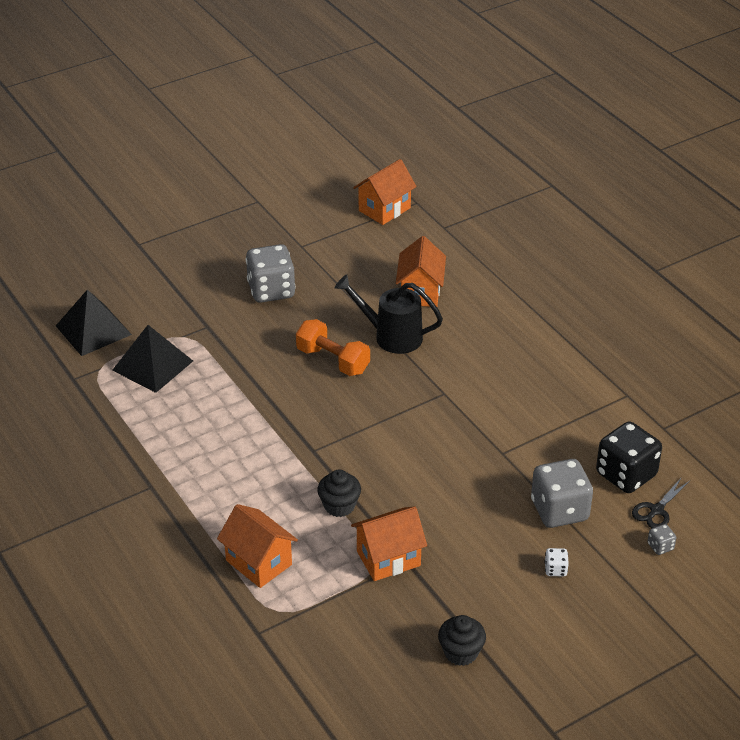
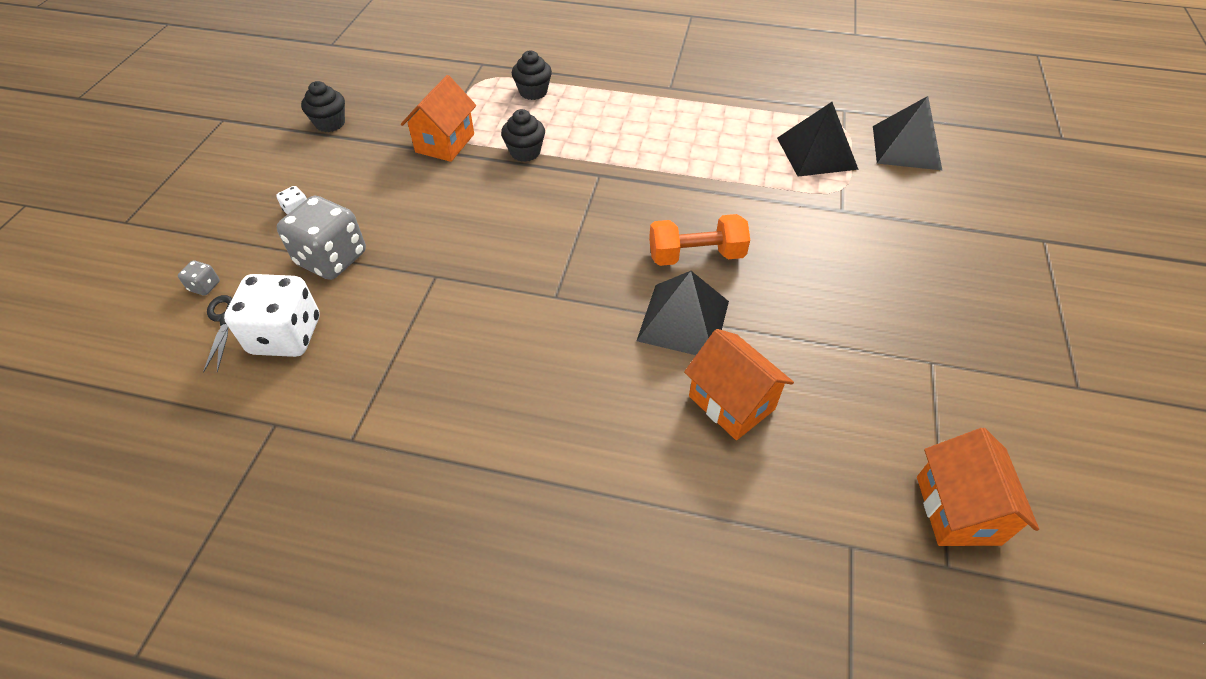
camera: 135 degrees right, 10 degrees up
orange house [217,504,298,588] -> black cupcake [512,51,552,100]
grey dice [246,244,296,303] -> none
black watering can [335,274,443,354] -> black pyramid [636,271,729,355]
black dice [596,422,662,493] -> white dice [224,274,320,357]

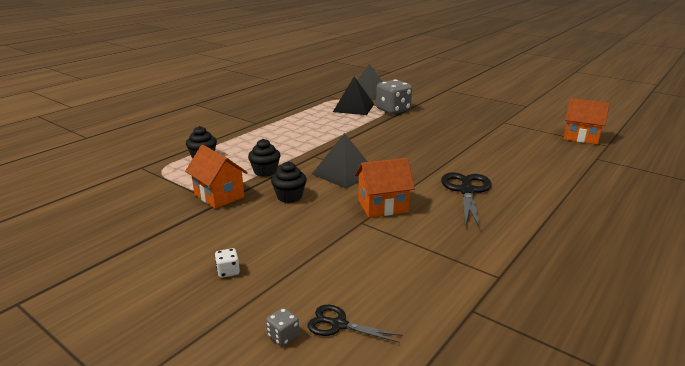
camera: 65 degrees left, 25 degrees down
white dice [224,274,320,357] -> none
grey dice [277,196,366,280] -> grey dice moved to [376,79,412,114]
black cupcake [301,81,345,132] -> black cupcake moved to [271,161,307,203]
black pyramid [636,271,729,355] -> black pyramid moved to [312,133,368,189]
orange dumbbell [649,214,750,266] -> none
orange house [684,329,794,440] -> orange house moved to [355,158,415,218]
none -> black scissors [441,172,492,229]

